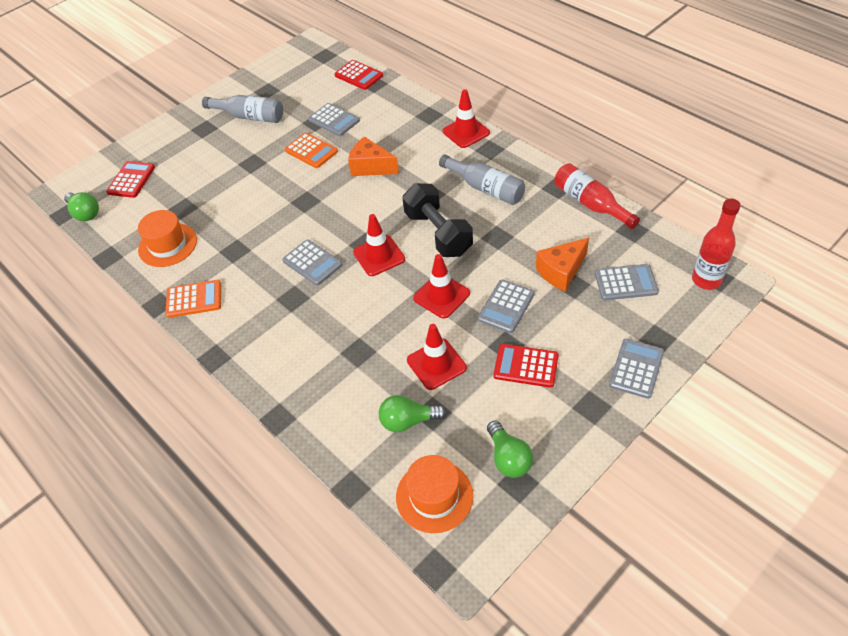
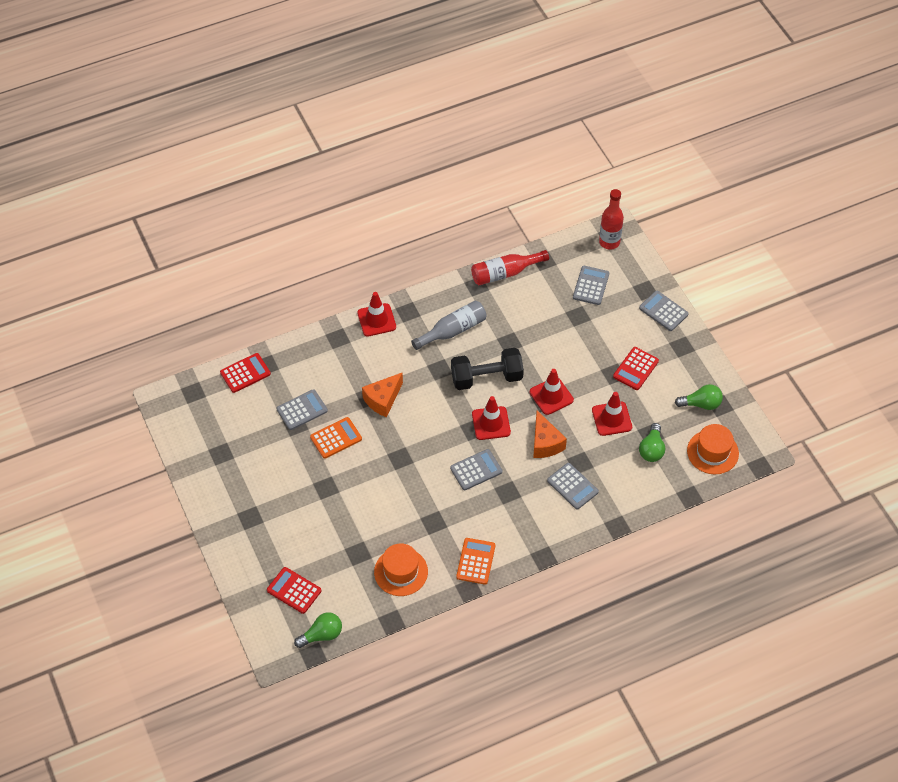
camera: 75 degrees left, 5 degrees up
grey bottle [202,95,283,123] -> none
grey calculator [478,280,535,333] -> grey calculator moved to [547,463,599,509]
orange cheese [536,238,589,292] -> orange cheese moved to [533,410,567,458]

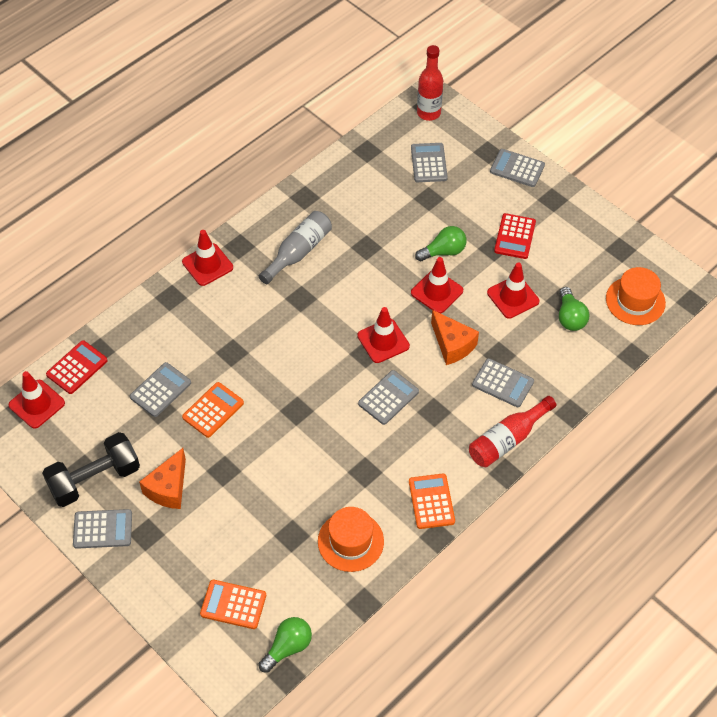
camera: 20 degrees left, 0 degrees up
red calculator [267,567,322,614] -> orange calculator [200,580,266,629]
orange cheese [362,372,403,417] -> orange cheese moved to [139,448,186,509]
black dumbbell [451,348,524,390] -> black dumbbell moved to [42,432,140,507]
red bottle [471,250,549,285] -> red bottle moved to [469,396,556,467]
green light bulb [675,384,723,410] -> green light bulb moved to [415,226,466,261]
none -> red traffic cone [9,371,65,429]
none -> grey calculator [73,509,132,549]

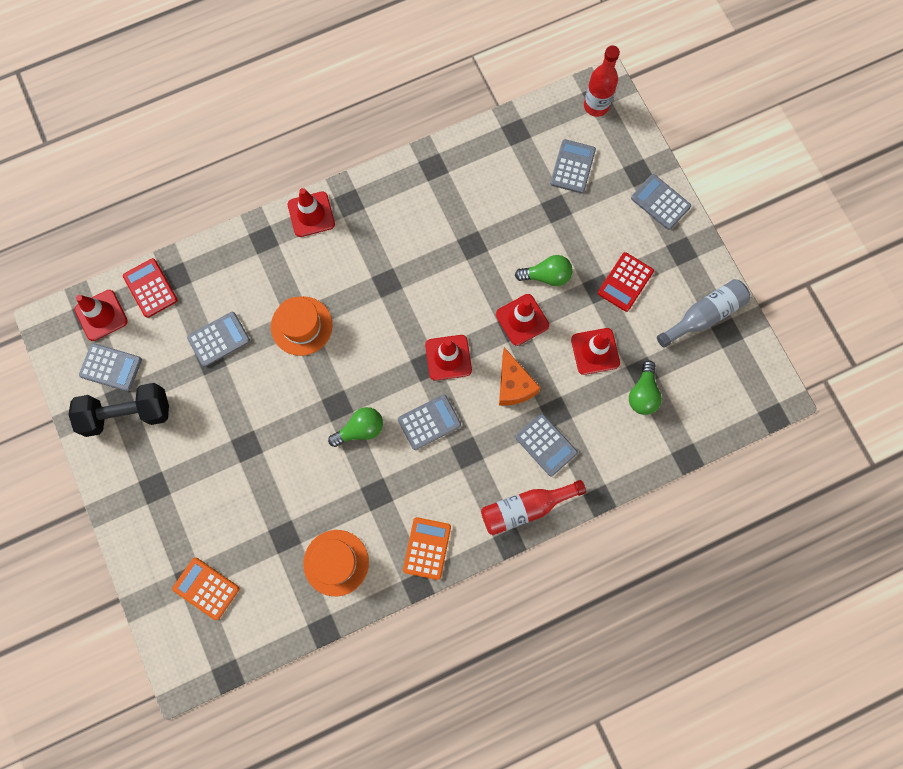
camera: 20 degrees right, 20 degrees up
red calculator [46,341,108,394] -> red calculator turned 90 degrees counterclockwise [123,258,178,318]
grey calculator [73,509,132,549] -> grey calculator moved to [79,343,142,392]
orange cheese [139,448,186,509] -> none
orange calculator [182,382,244,438] -> none
grey bottle [259,211,332,284] -> grey bottle moved to [657,279,750,348]
green light bulb [259,617,312,673] -> green light bulb moved to [328,407,383,447]
orange hat [606,267,666,325] -> orange hat moved to [271,296,332,356]

